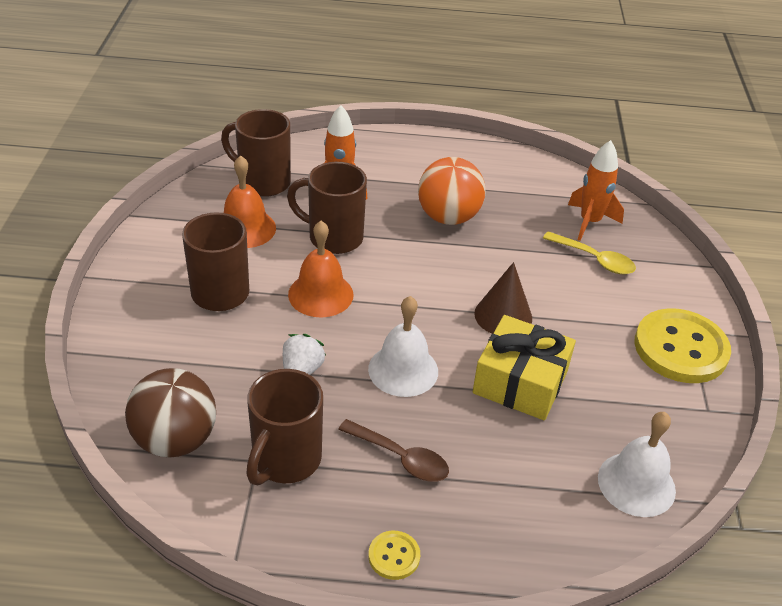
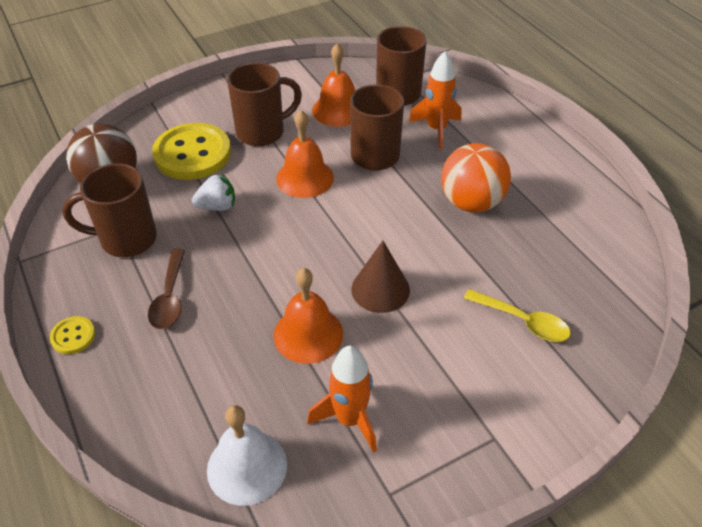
camera: 60 degrees right, 5 degrees up
white bell [368,296,438,397] -> none
yellow gift [473,315,576,420] -> orange bell [274,268,343,364]
yellow spoon [543,231,636,274] -> yellow spoon turned 60 degrees counterclockwise [464,289,571,342]
orange rocket [568,140,624,241] -> orange rocket moved to [307,346,377,453]
yellow button [634,308,731,383] -> yellow button moved to [152,123,231,180]

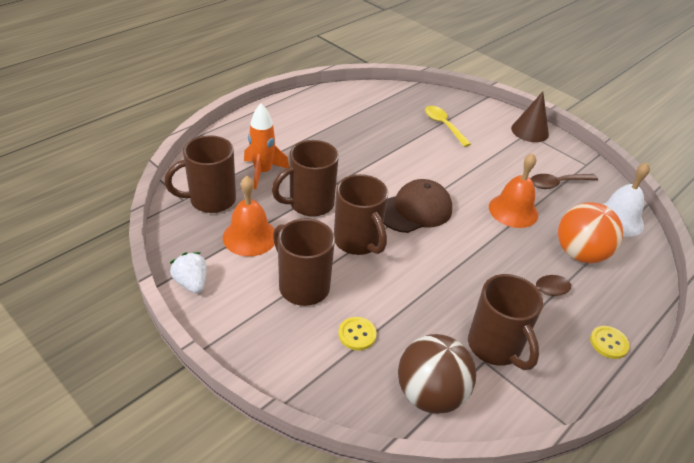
camera: 110 degrees left, 5 degrees down
yellow button [152,123,231,180] -> yellow button [338,317,377,350], size x0.45
white strawberry [192,173,235,211] -> white strawberry moved to [170,252,206,293]
orange bell [276,110,334,198] -> brown mug [334,174,388,255]
orange rocket [307,346,377,453] -> brown spoon [531,174,598,189]
brown cone [351,241,410,313] -> brown cone moved to [511,92,549,142]
orange ball [441,143,511,212] -> orange ball moved to [558,202,623,263]
yellow spoon [464,289,571,342] -> yellow spoon turned 45 degrees counterclockwise [425,106,471,147]
none -> brown cap [383,179,452,233]

